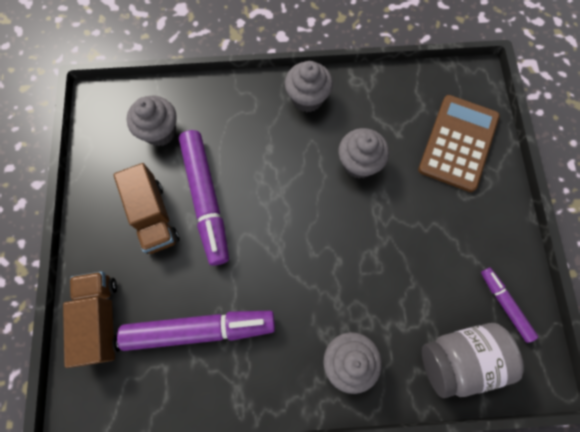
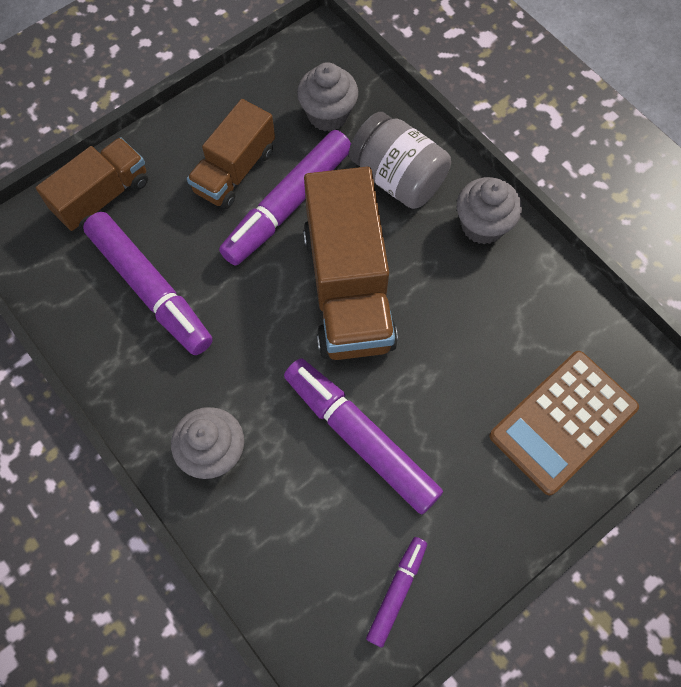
camera: 55 degrees right, 5 degrees down
grey cupcake [339,128,389,178] -> none
brown calculator [418,95,500,192] -> brown calculator turned 150 degrees clockwise [489,351,639,495]
grey jar [422,323,524,398] -> grey jar moved to [349,112,451,209]
none -> purple marker [284,358,443,514]
none -> brown truck [303,167,398,360]

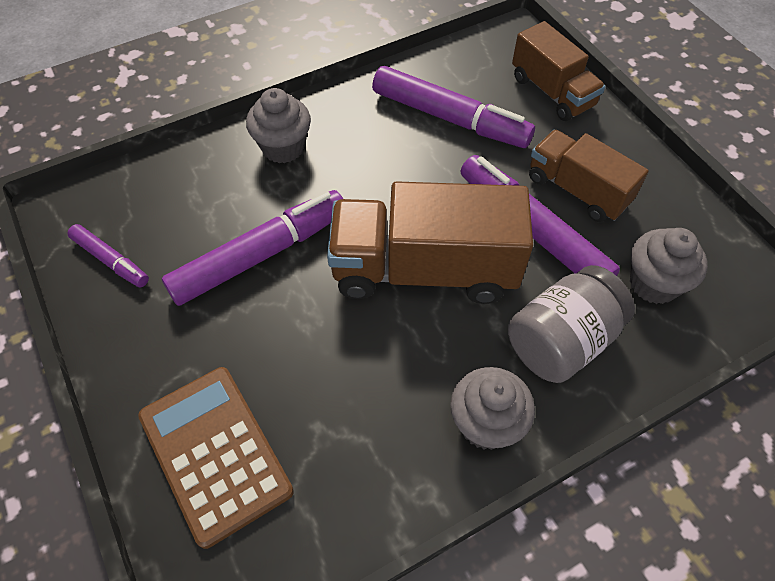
camera: 100 degrees right, 10 degrees down
purple marker [83,212,213,355] -> purple marker turned 120 degrees counterclockwise [372,66,535,148]

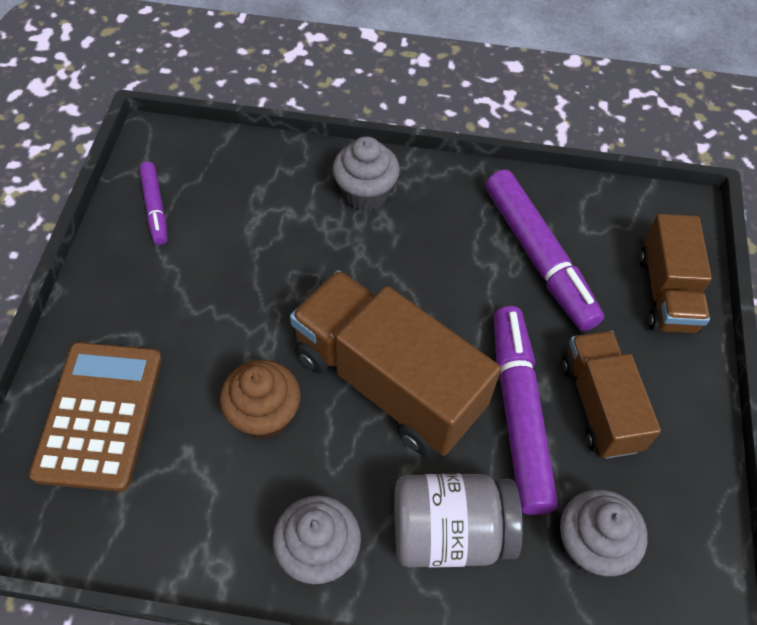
camera: 35 degrees right, 0 degrees up
purple marker [162,190,343,306] -> none
none -> brown cupcake [220,360,301,440]

